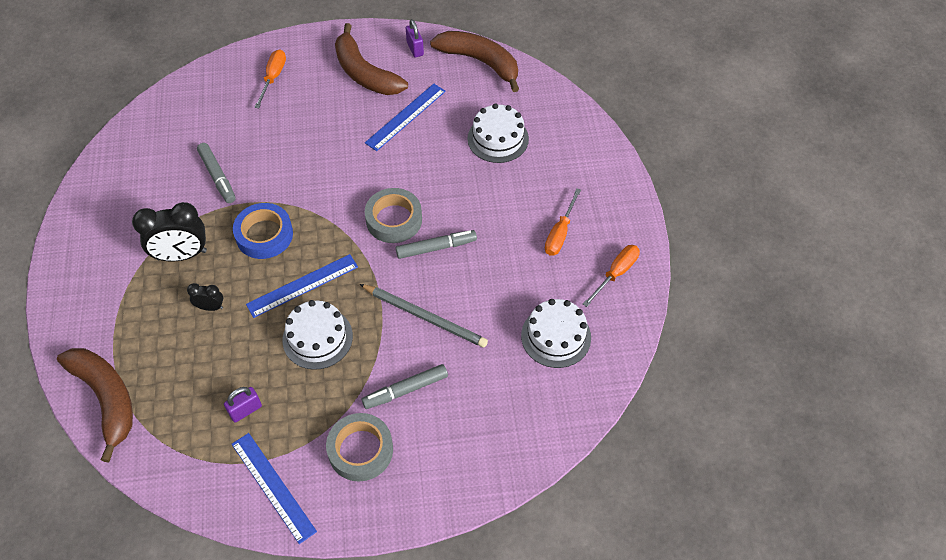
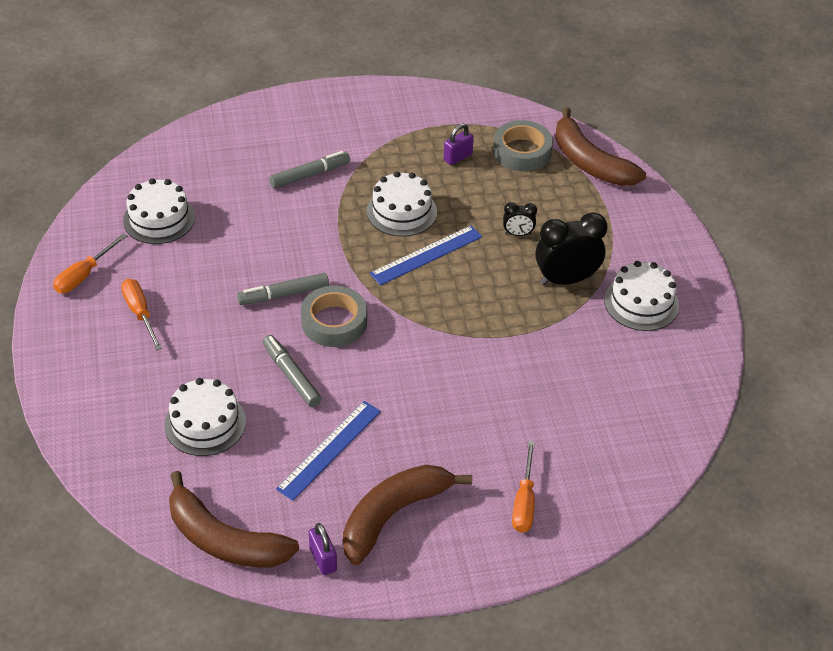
camera: 175 degrees right, 10 degrees down
grey marker [197,143,236,203] -> grey marker moved to [262,335,322,407]
blue ruler [232,433,317,544] -> none
blue tape [233,203,293,259] -> none
grey tape [326,413,393,482] -> grey tape moved to [493,120,553,172]
brown banana [335,23,408,95] -> brown banana turned 90 degrees counterclockwise [343,465,472,566]
grey pencil [360,284,488,348] -> none
orange screwdriver [545,188,581,256] -> orange screwdriver turned 45 degrees counterclockwise [121,279,162,350]
none -> white cake [604,261,679,331]

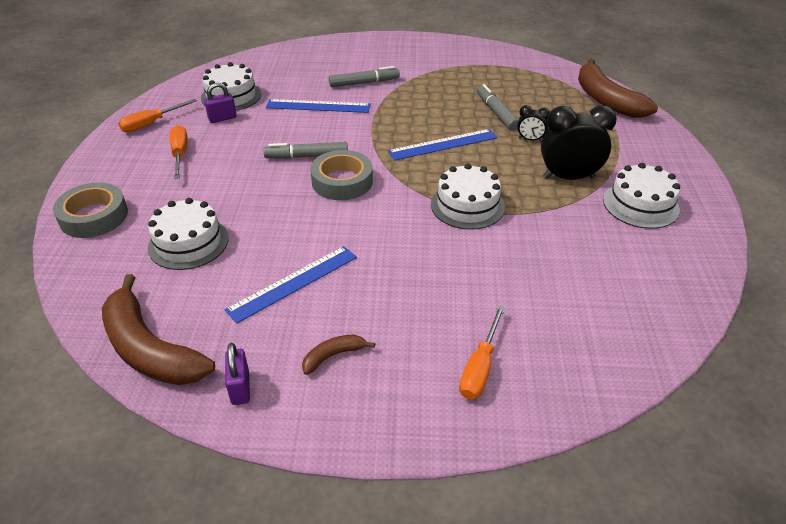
camera: 15 degrees right, 5 degrees down
grey marker [262,335,322,407] -> grey marker moved to [477,84,519,131]
brown banana [343,465,472,566] -> brown banana [302,335,375,375], size x0.45
white cake [367,171,437,237] -> white cake moved to [431,163,505,230]
purple padlock [444,123,474,165] -> purple padlock moved to [204,83,237,123]
grey tape [493,120,553,172] -> grey tape moved to [53,182,128,238]
none -> blue ruler [266,99,371,113]

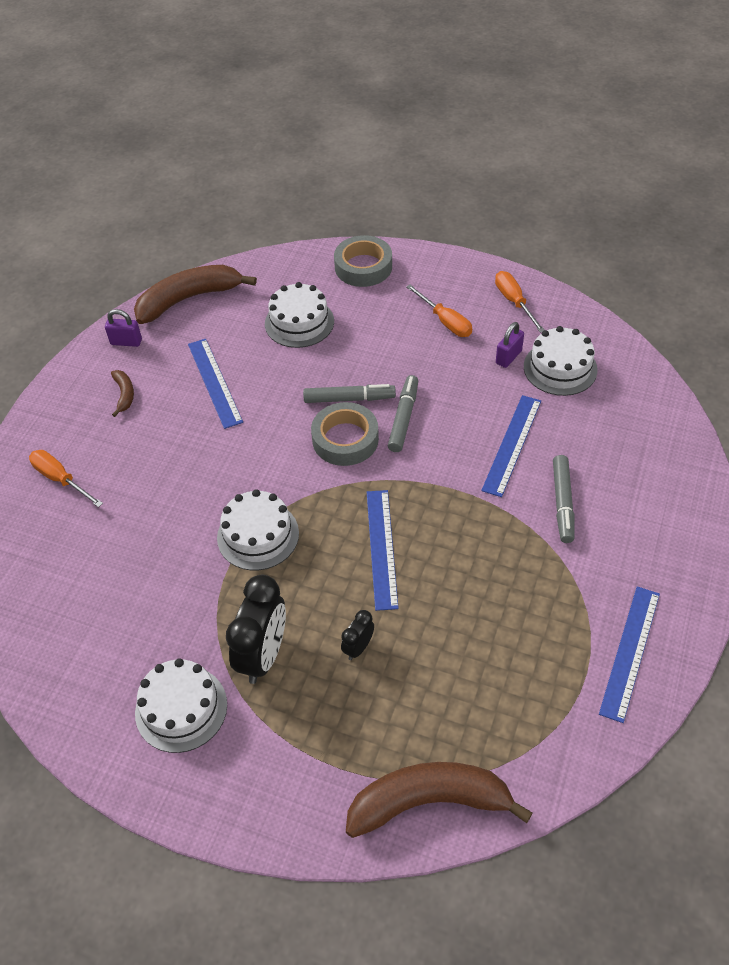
camera: 110 degrees right, 10 degrees up
orange screwdriver [170,125,188,179] -> orange screwdriver turned 45 degrees clockwise [406,284,472,337]
purple padlock [204,83,237,123] -> purple padlock turned 45 degrees clockwise [496,322,524,368]
grey marker [477,84,519,131] -> grey marker moved to [303,384,396,403]
none -> blue ruler [599,586,660,723]

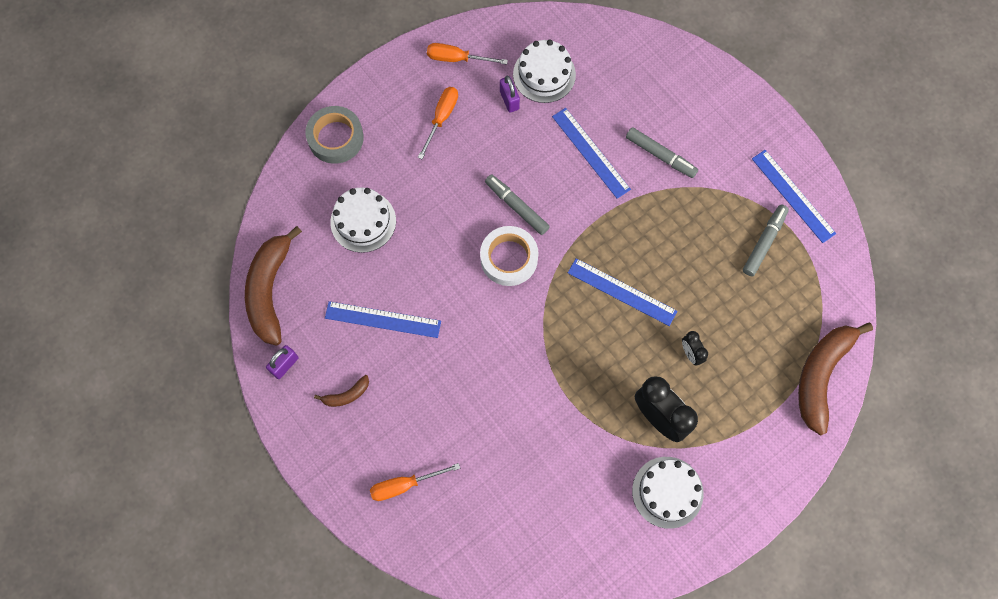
camera: 60 degrees left, 20 degrees up
brown banana [111,370,134,417] -> brown banana turned 135 degrees clockwise [314,375,369,407]
white cake [217,489,299,570] -> none
grey marker [303,384,396,403] -> grey marker moved to [743,204,789,276]
grey tape [311,402,379,466] -> white tape [480,226,539,286]
orange screwdriver [406,284,472,337] -> orange screwdriver turned 60 degrees counterclockwise [418,87,458,159]

